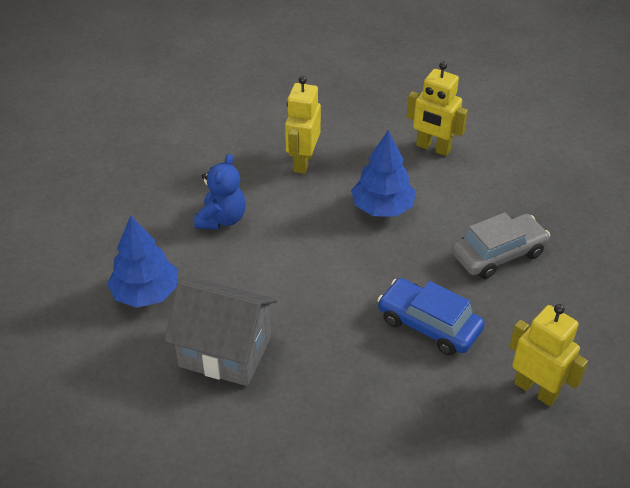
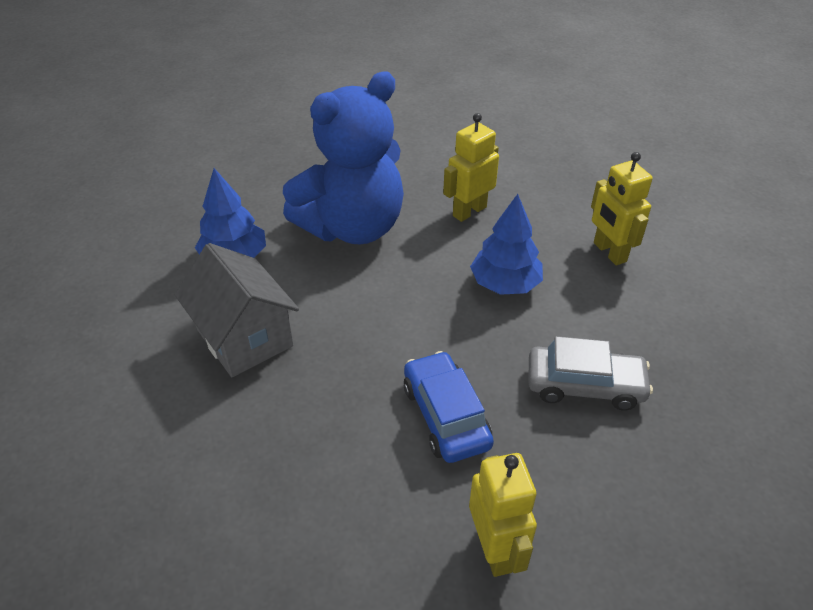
camera: 35 degrees right, 0 degrees up
blue teddy bear [194,154,246,230] -> blue teddy bear [283,71,404,244], size x2.14

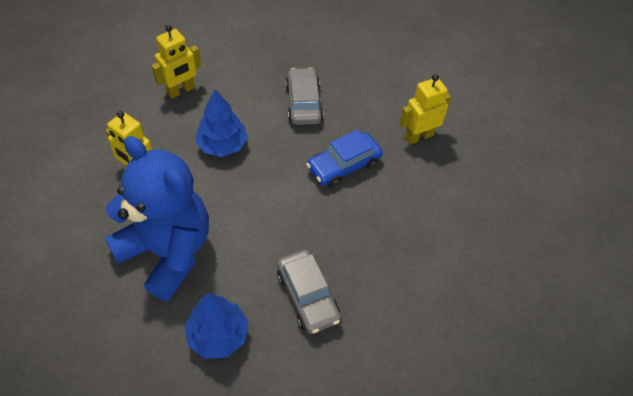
camera: 105 degrees left, 10 degrees up
grey house [175,243,299,377] -> grey car [277,250,341,334]

